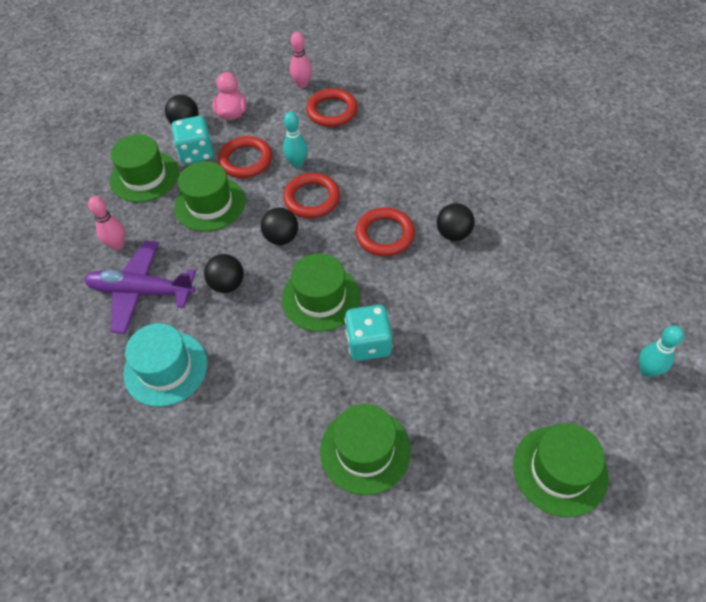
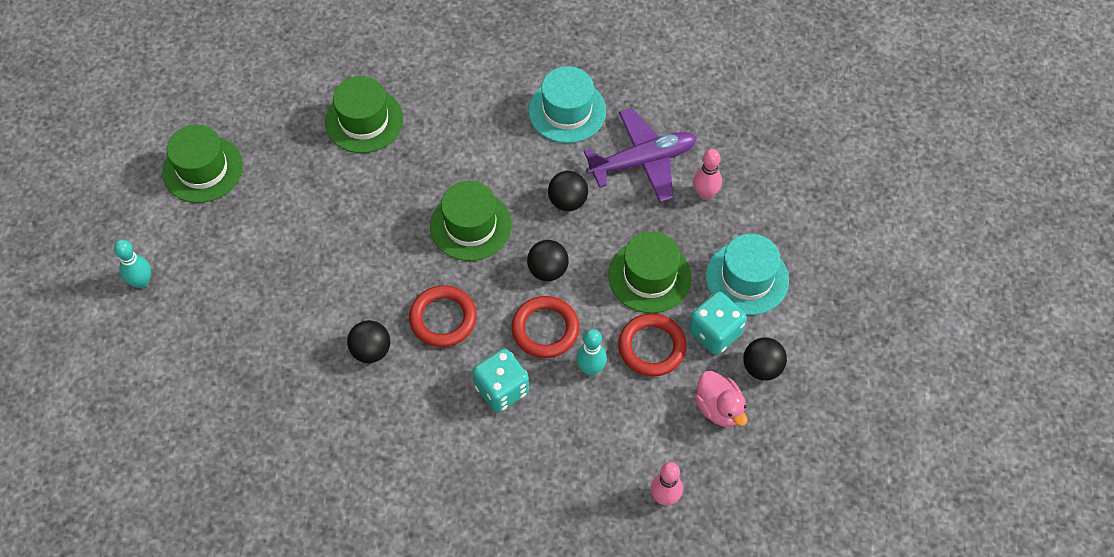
camera: 150 degrees right, 5 degrees up
green hat [110,134,179,202] -> turquoise hat [706,234,789,315]
red ring [306,88,358,127] -> none
turquoise dice [345,305,393,361] -> turquoise dice moved to [472,348,529,413]

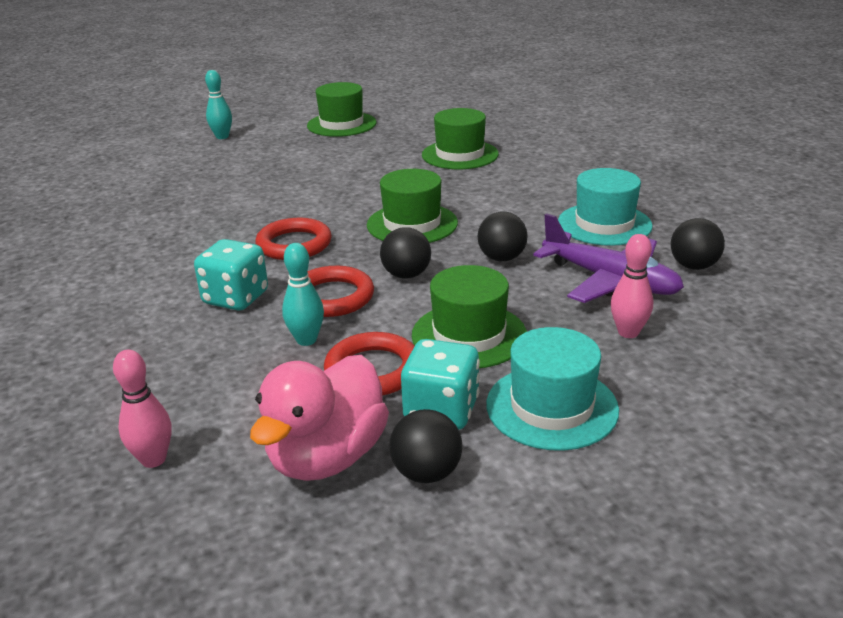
camera: 60 degrees right, 30 degrees down
black ball [347,320,390,363] -> black ball moved to [671,218,725,270]
pink duck [694,371,748,427] -> pink duck [250,355,389,481], size x1.53

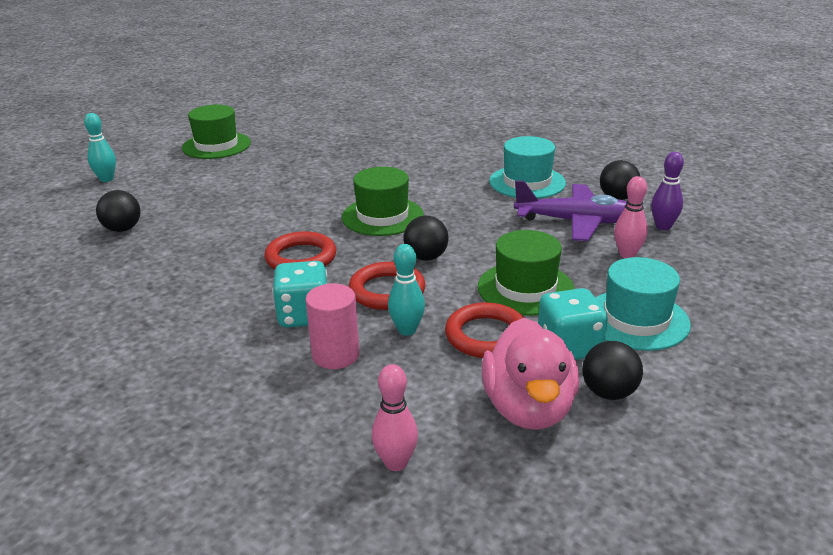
camera: 30 degrees left, 0 degrees up
green hat [422,108,499,169] -> none
black ball [478,212,528,261] -> black ball moved to [96,190,141,232]
none -> pink cylinder [305,284,360,369]
none -> purple bowling pin [651,152,684,230]

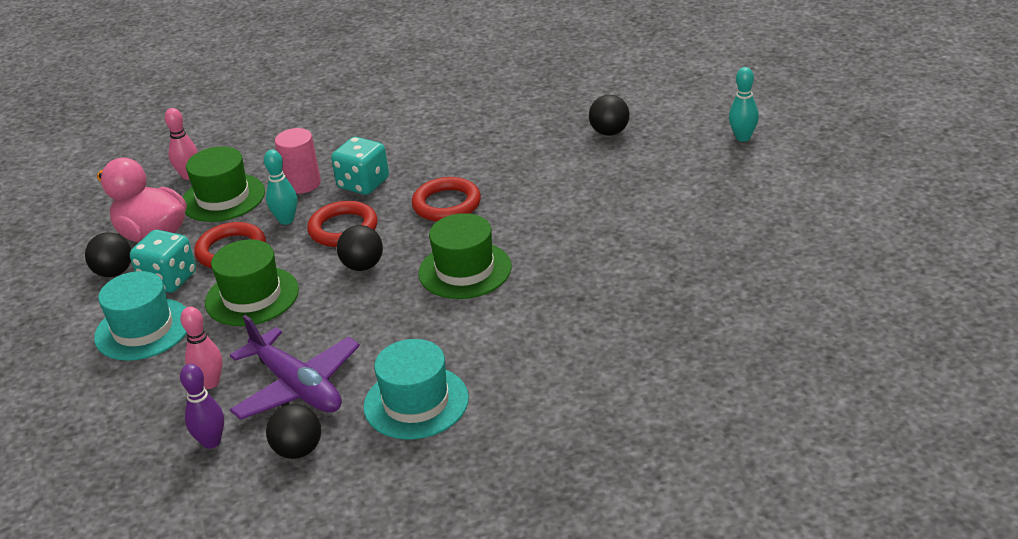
camera: 130 degrees right, 5 degrees up
green hat [182,105,251,159] -> green hat moved to [183,146,265,222]
purple plane [514,180,627,241] -> purple plane turned 90 degrees counterclockwise [230,315,360,420]

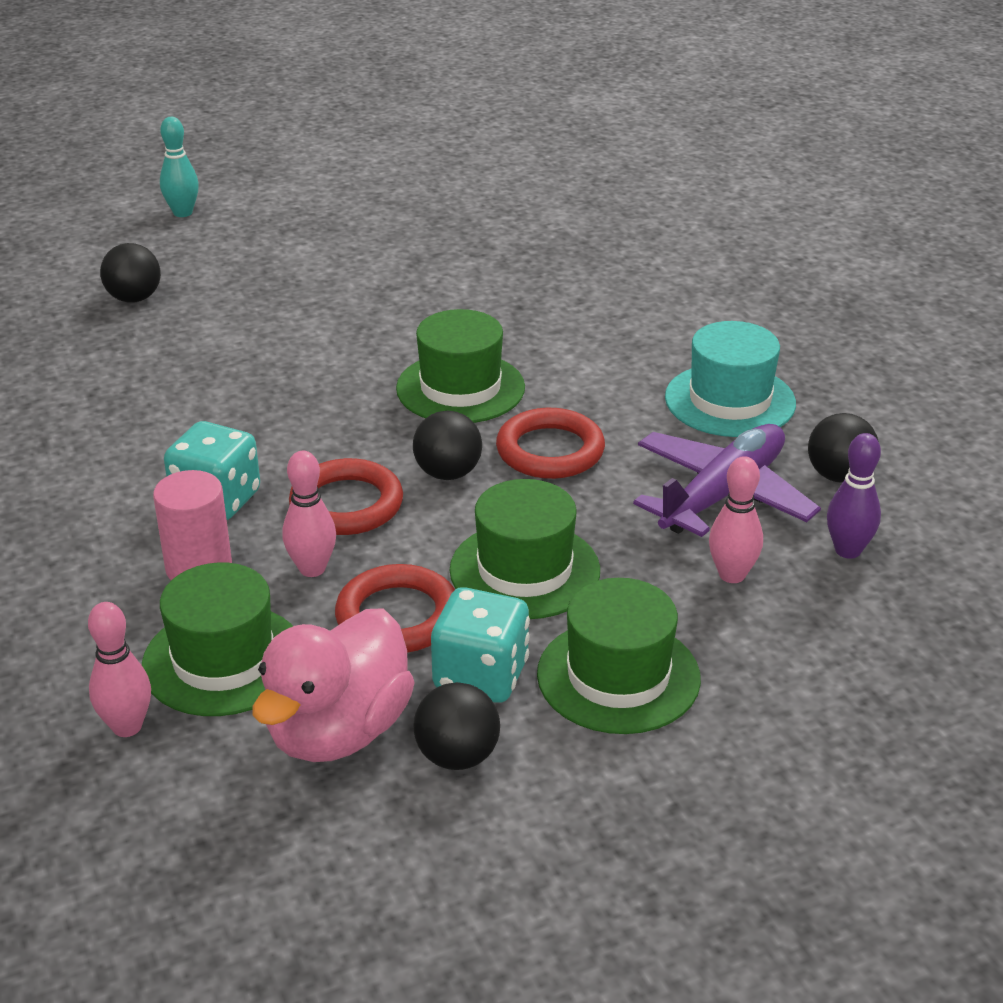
camera: 100 degrees left, 0 degrees up
turquoise hat [94,271,187,361] -> green hat [537,578,701,734]
turquoise bowling pin [264,150,297,225] -> pink bowling pin [283,451,336,577]
red ring [412,177,481,222] -> red ring moved to [496,408,605,479]

